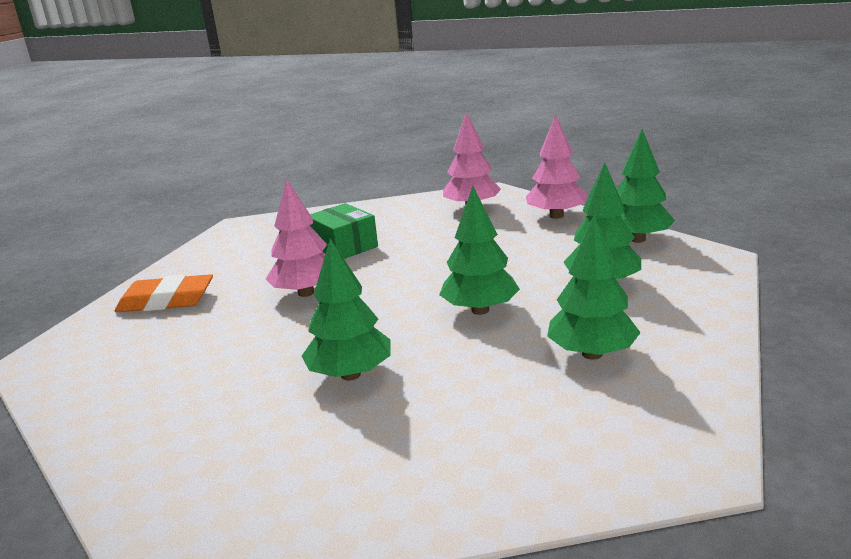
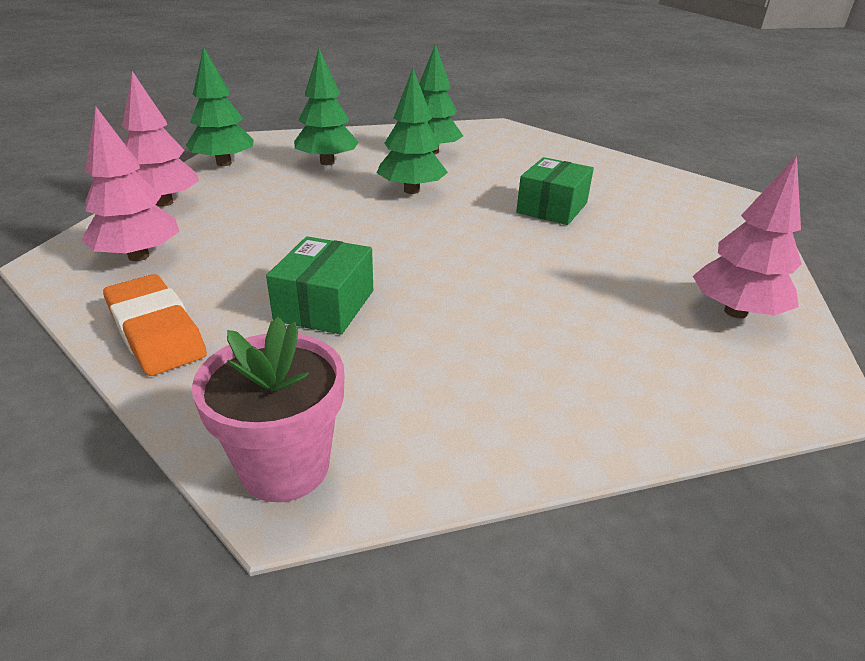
camera: 130 degrees left, 10 degrees up
orange eraser [115,274,213,312] -> orange eraser moved to [103,274,207,376]
pink tree [266,178,327,297] -> pink tree moved to [693,155,802,318]
green tree [302,238,391,380] -> green box [516,157,594,225]
none -> pink flower pot [192,316,344,502]

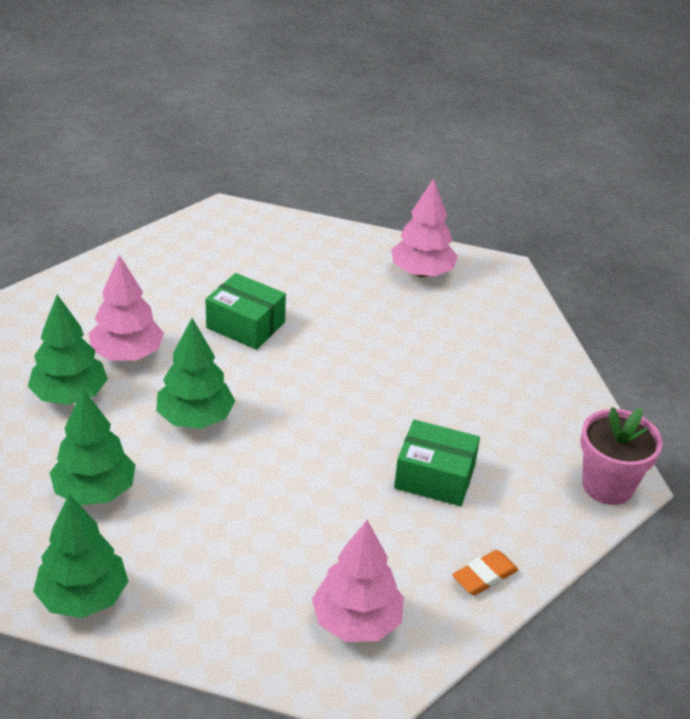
camera: 90 degrees left, 5 degrees up
orange eraser [103,274,207,376] -> orange eraser [452,550,519,595], size x0.59
pink tree [122,71,199,206] -> pink tree moved to [89,255,164,361]

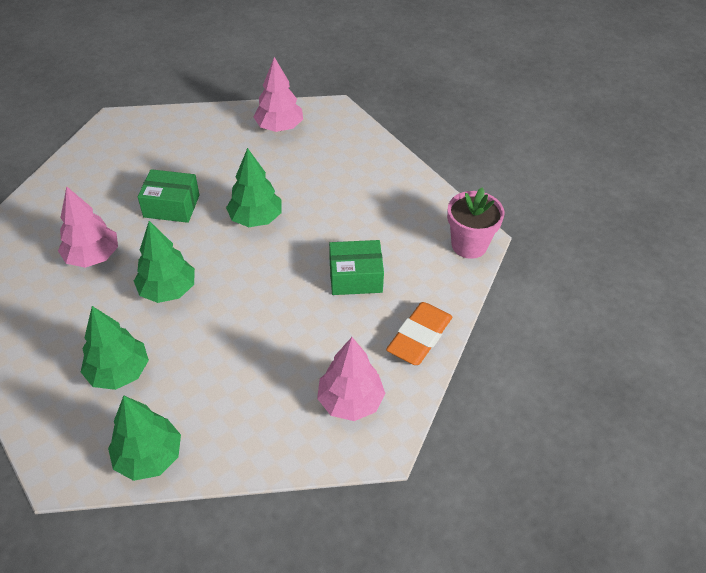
camera: 20 degrees left, 10 degrees up
green tree [28,295,108,405] -> green tree moved to [226,148,282,227]
orange eraser [452,550,519,595] -> orange eraser [386,302,452,365], size x1.68

